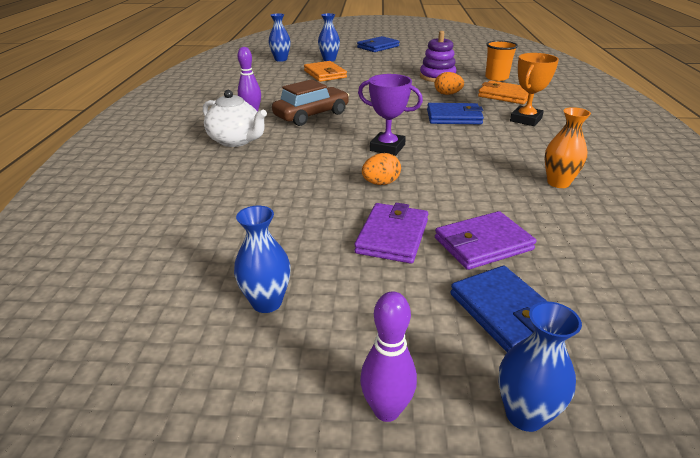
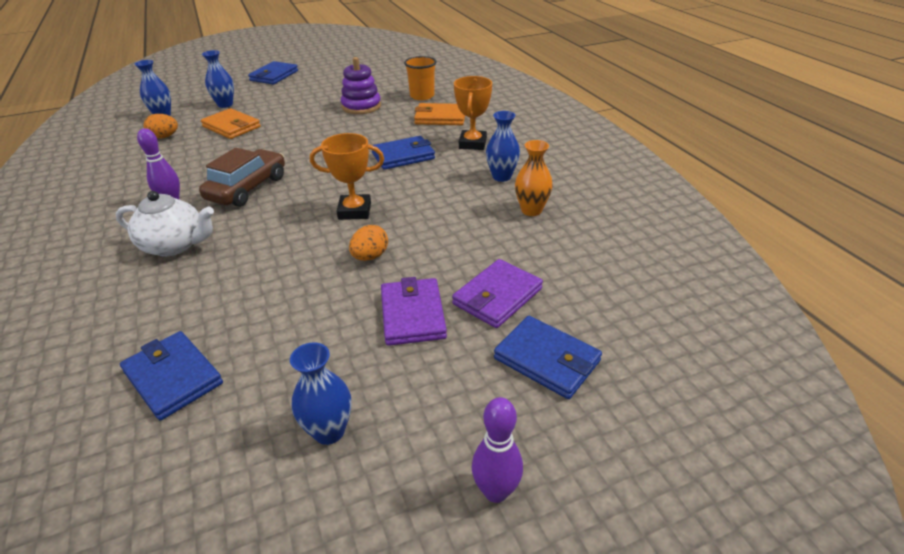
camera: 25 degrees left, 5 degrees up
purple trophy [358,74,423,156] -> orange trophy [310,133,384,220]
orange egg [435,72,464,95] -> orange egg moved to [143,114,178,139]
blue vase [498,302,582,432] -> blue vase moved to [486,111,520,182]
none -> blue wallet [120,331,223,421]

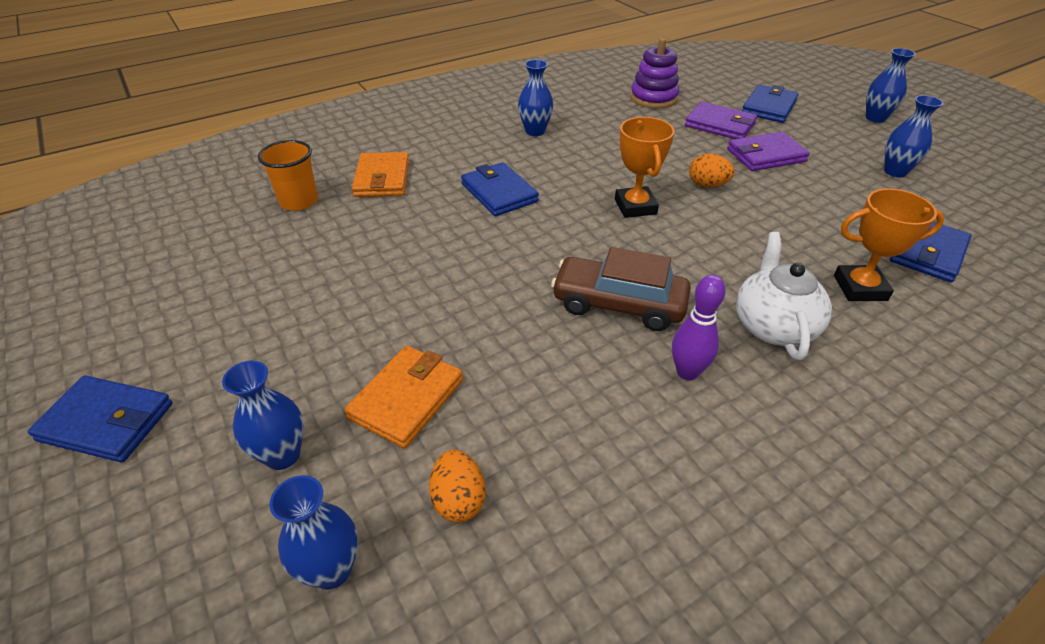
camera: 100 degrees left, 5 degrees up
purple stacking toy [341,57,381,114] -> purple stacking toy moved to [630,38,679,108]
orange trophy [454,76,492,150] -> orange trophy moved to [834,189,944,301]
purple bowling pin [472,397,523,503] -> blue vase [866,48,916,123]
orange vase [515,140,553,216] -> none

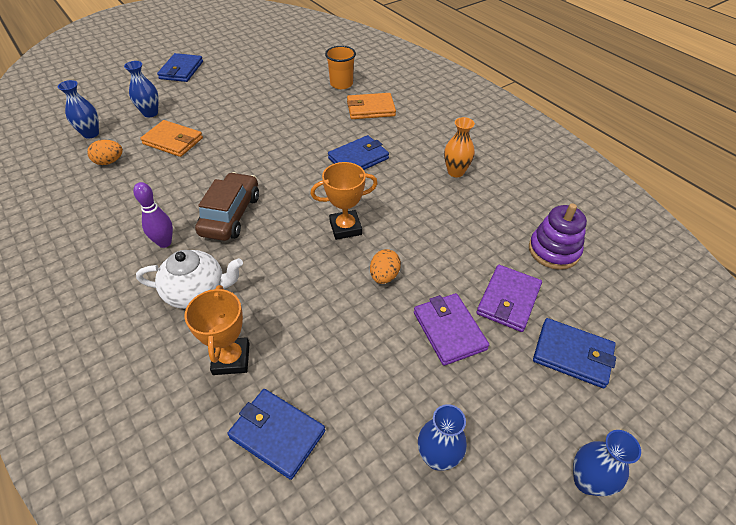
camera: 85 degrees right, 5 degrees up
blue vase [518,59,553,136] -> orange vase [444,117,475,177]

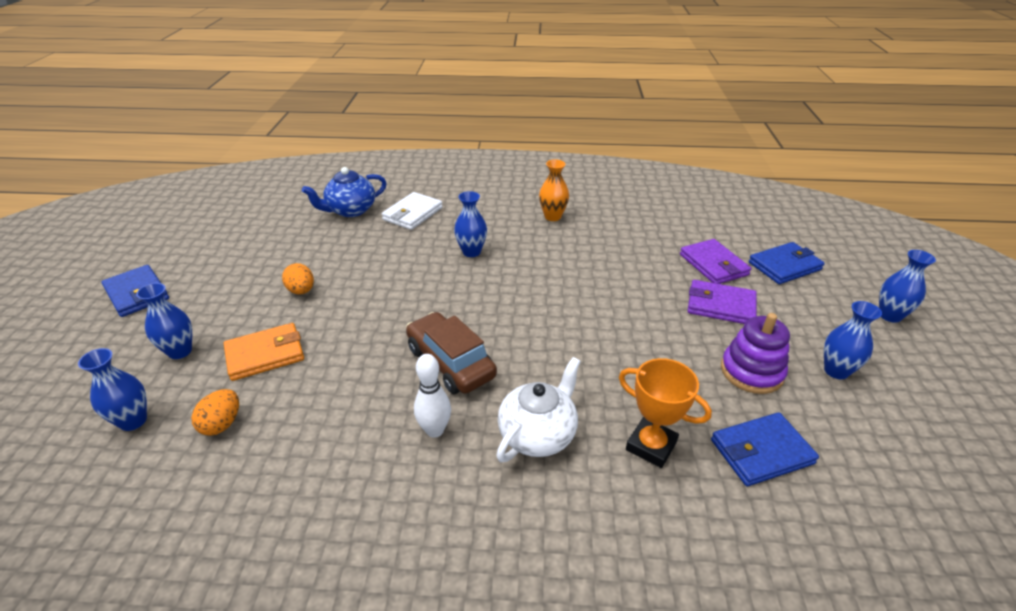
camera: 50 degrees left, 10 degrees down
purple bowling pin [133,182,173,248] -> white bowling pin [414,354,451,438]
orange trophy [310,162,378,240] -> none
orange cup [325,46,356,89] -> blue teapot [302,167,386,217]
blue wallet [328,135,389,170] -> blue vase [454,191,487,257]
orange wallet [347,93,396,119] -> white wallet [382,192,443,230]
orange egg [370,249,401,284] -> orange egg moved to [282,263,314,295]
purple stacking toy [529,203,587,270] -> purple stacking toy moved to [721,313,790,394]

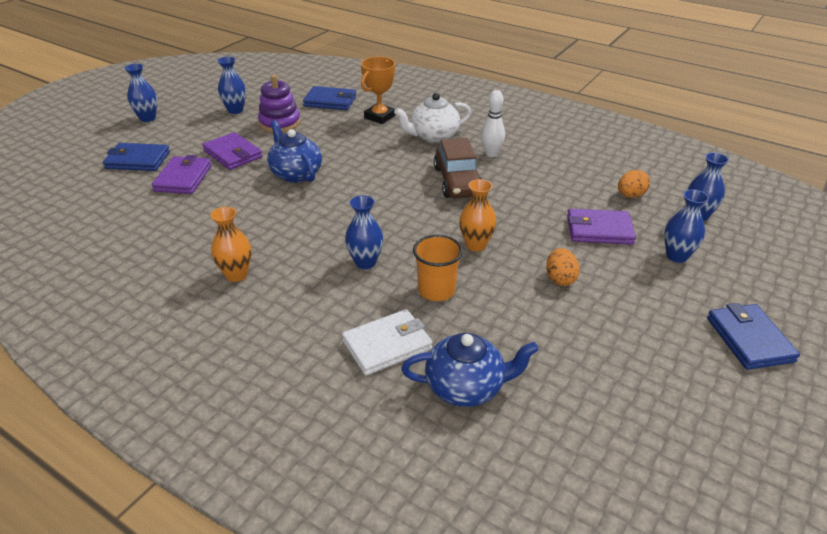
camera: 150 degrees left, 0 degrees up
orange wallet [224,323,304,381] -> purple wallet [567,209,636,245]
orange trophy [619,358,712,468] -> orange trophy turned 60 degrees clockwise [361,57,396,124]
none -> blue teapot [267,120,322,183]
none -> orange cup [413,235,463,301]
none -> orange vase [459,179,496,251]

